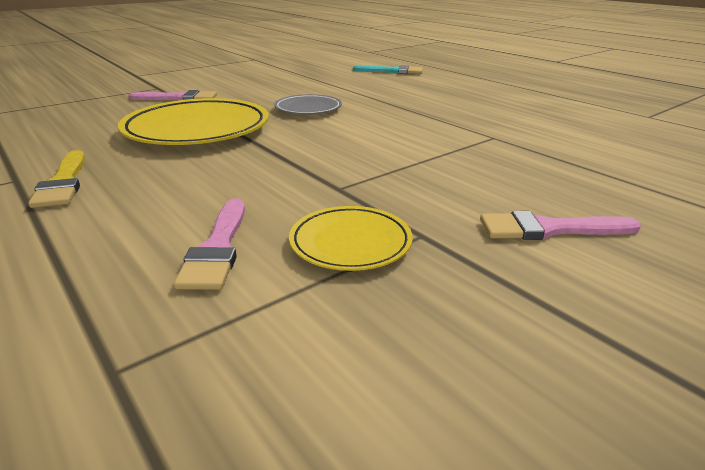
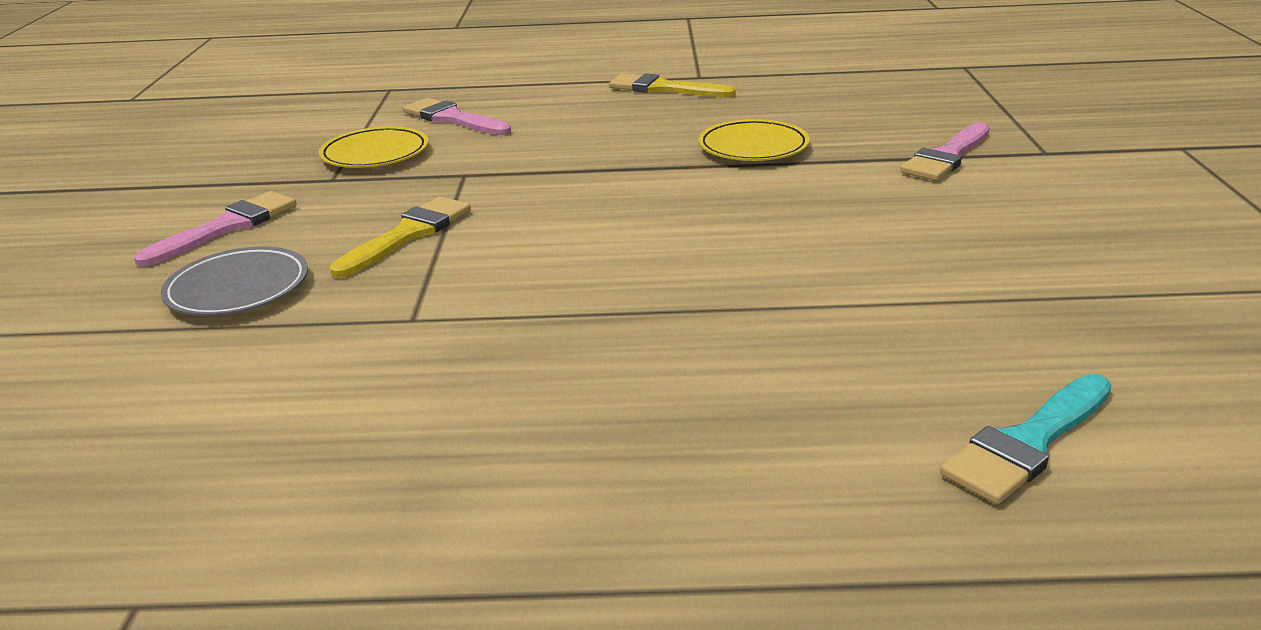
camera: 130 degrees right, 0 degrees up
yellow plate [118,98,269,145] -> yellow plate [698,119,810,161], size x0.53
grey plate [274,94,342,114] -> grey plate moved to [161,246,308,316]
none -> yellow brush [330,196,471,278]

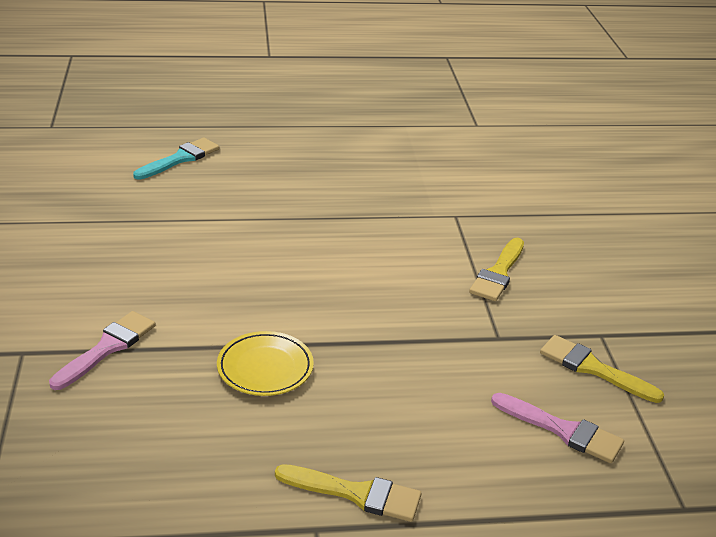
camera: 170 degrees right, 5 degrees up
pink brush [134,191,296,267] -> none
grey plate [161,246,308,316] -> none
yellow plate [318,126,429,168] -> yellow brush [540,335,664,403]

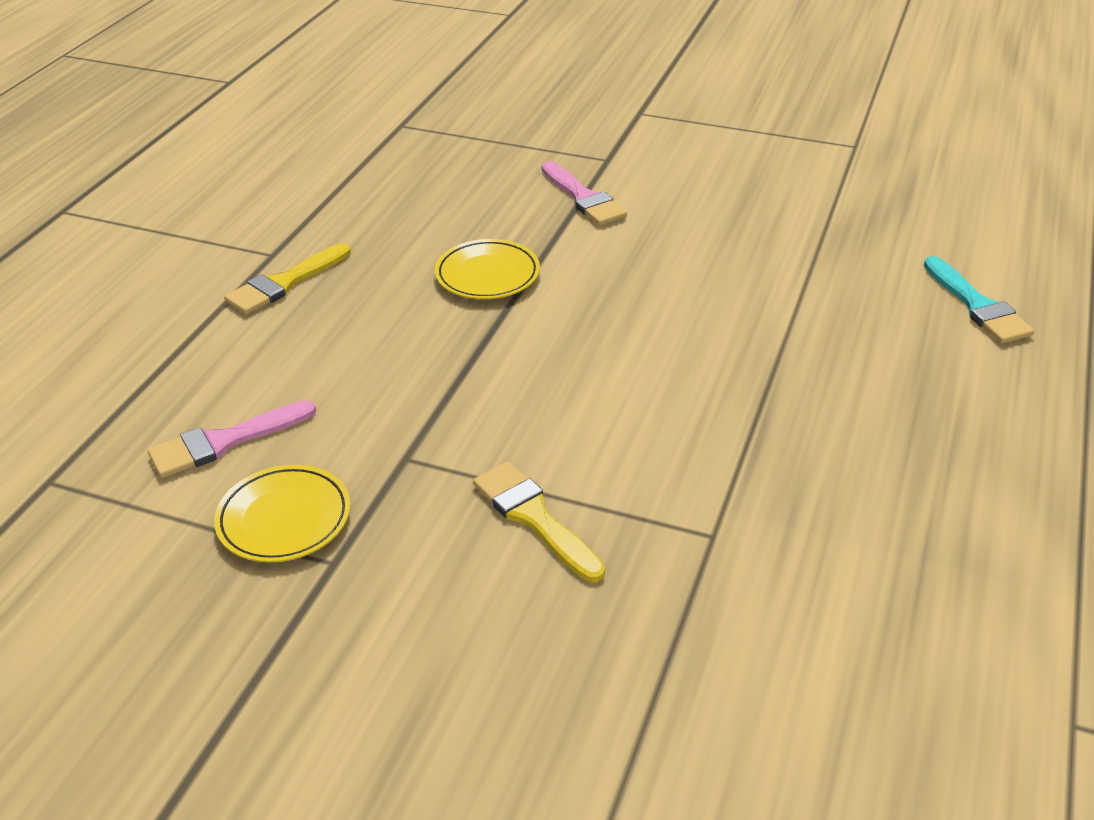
camera: 120 degrees right, 5 degrees up
yellow brush [540,335,664,403] -> yellow plate [214,465,351,563]

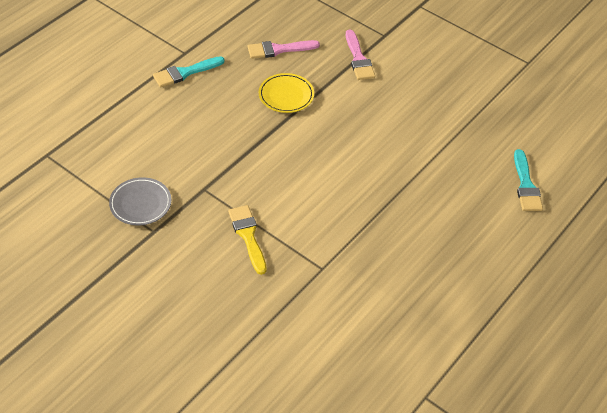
camera: 15 degrees right, 10 degrees up
pink brush [148,400,316,478] -> pink brush moved to [248,40,320,59]
yellow plate [214,465,351,563] -> grey plate [109,177,171,225]
yellow brush [224,243,351,314] -> turquoise brush [153,56,225,87]

